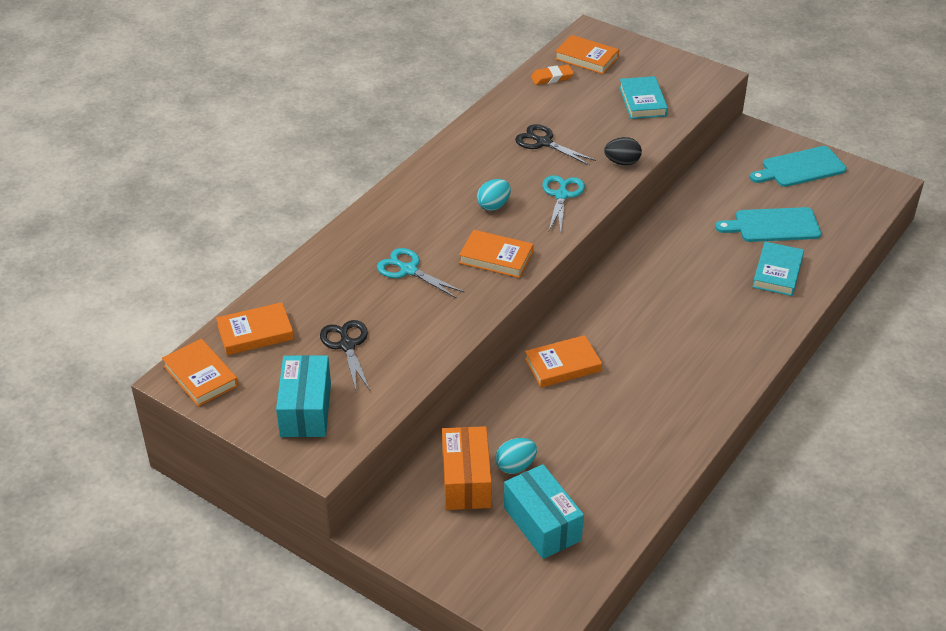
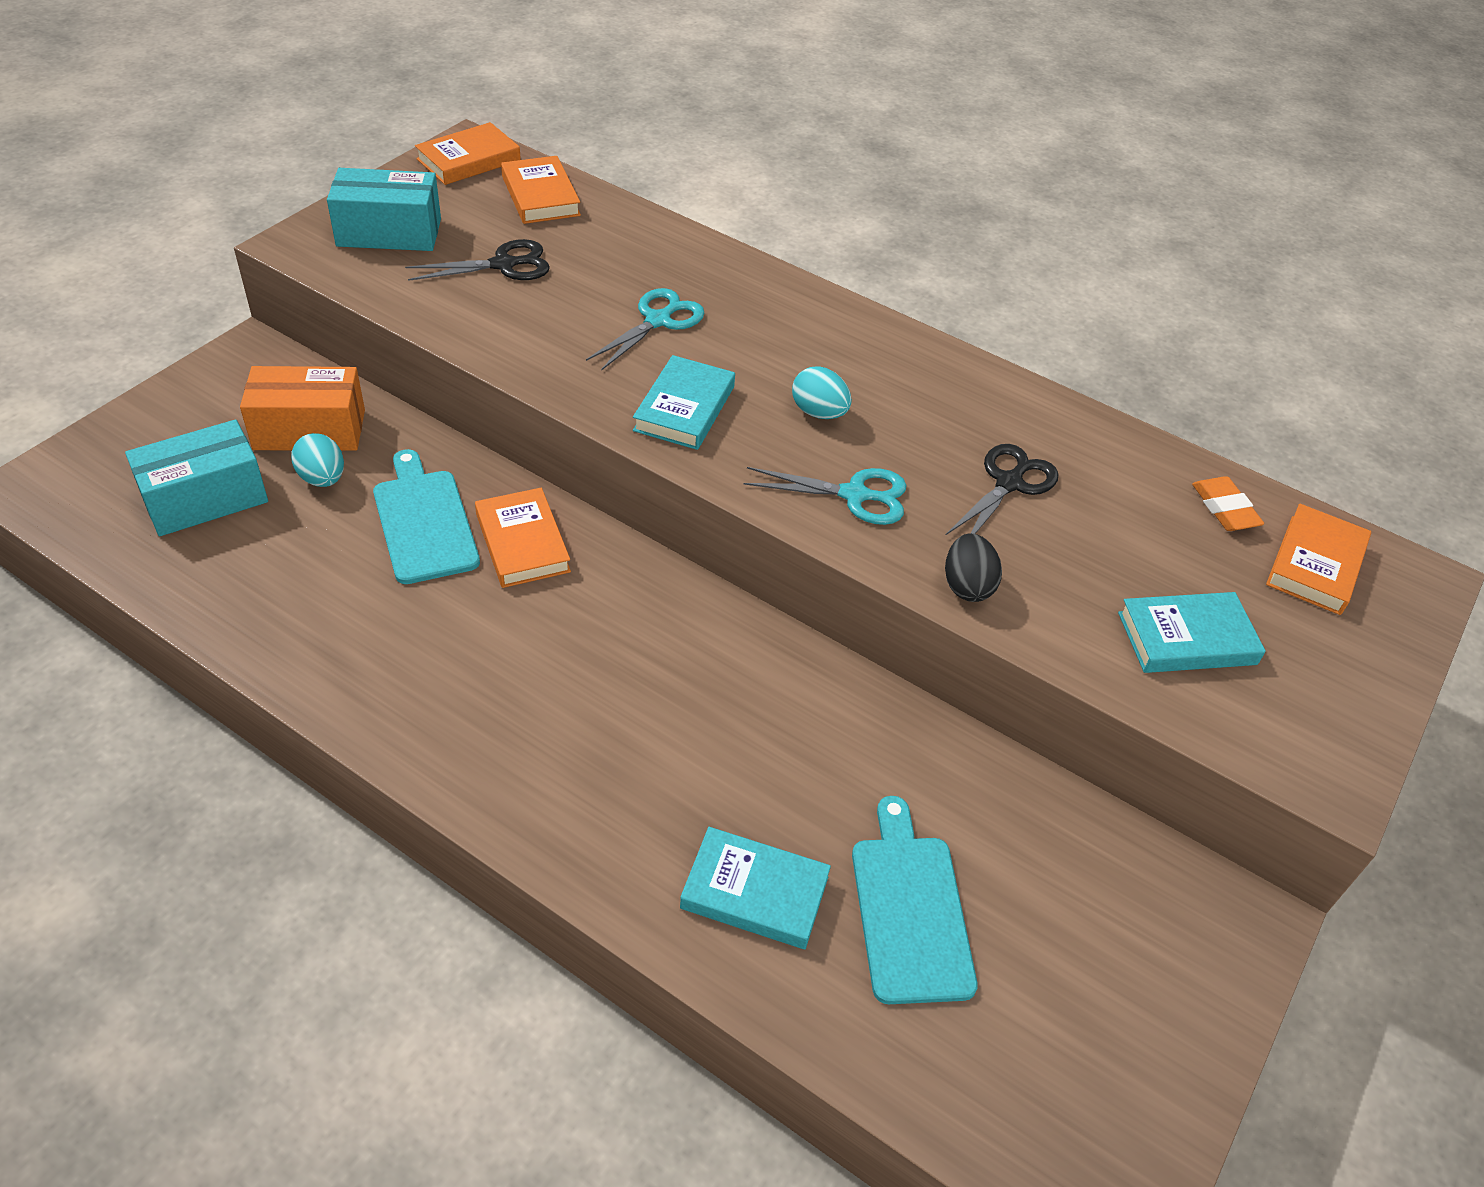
camera: 85 degrees right, 5 degrees up
orange book [459,230,533,278] -> turquoise book [633,355,735,450]
turquoise cutting board [750,146,847,187] -> turquoise cutting board moved to [373,449,480,584]

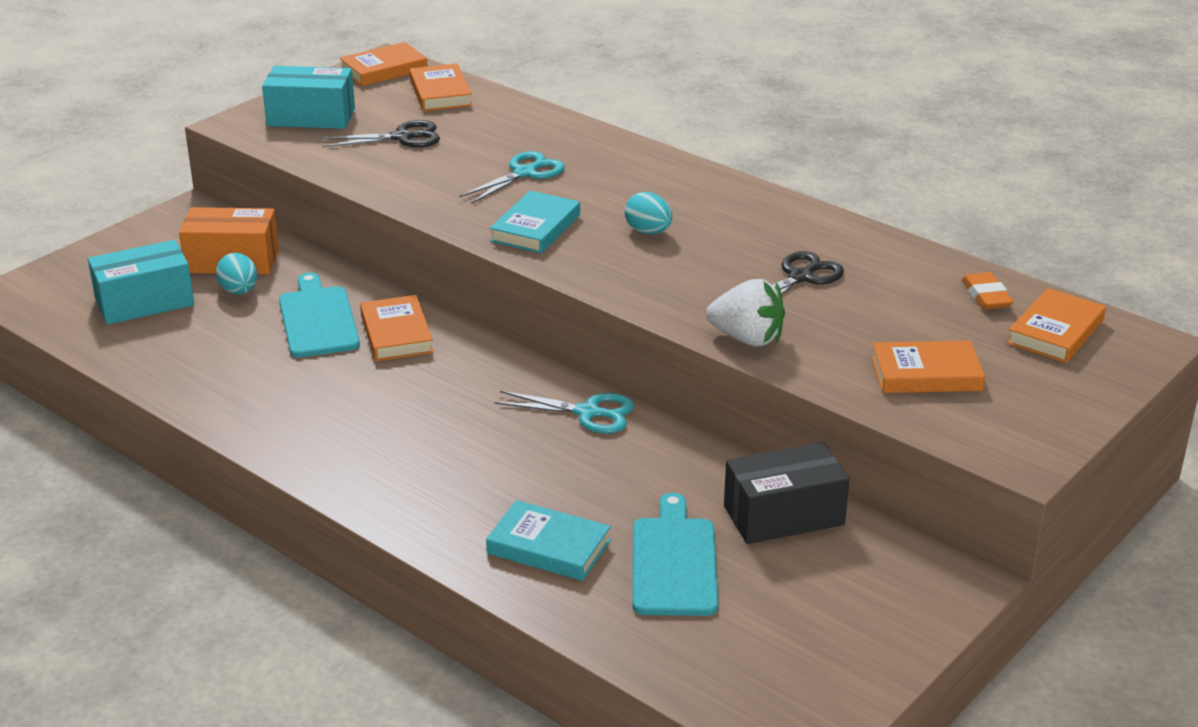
camera: 10 degrees right, 15 degrees down
turquoise scissors [744,467,907,525] -> turquoise scissors moved to [494,391,634,434]
black egg [945,533,1002,602] -> white strawberry [706,279,785,346]
turquoise book [1118,592,1266,673] -> orange book [871,340,985,393]
none -> black box [724,442,849,544]

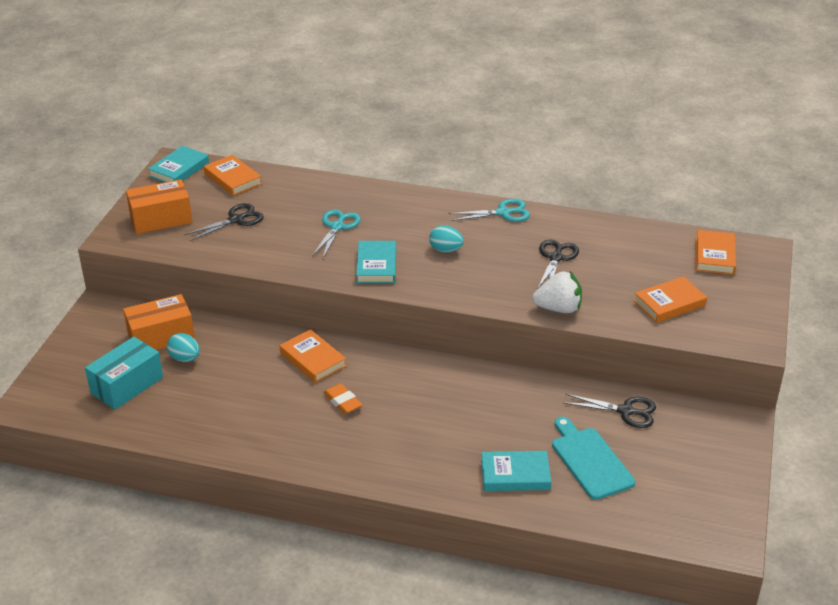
camera: 25 degrees left, 5 degrees up
turquoise box [262,66,355,129] -> orange box [126,179,192,234]
turquoise cutting board [279,272,360,358] -> none
orange book [340,42,428,86] -> turquoise book [148,146,209,182]
turquoise scissors [494,391,634,434] -> turquoise scissors moved to [449,199,530,222]
black box [724,442,849,544] -> black scissors [563,394,656,428]
orange eraser [962,272,1014,310] -> orange eraser moved to [323,383,362,414]

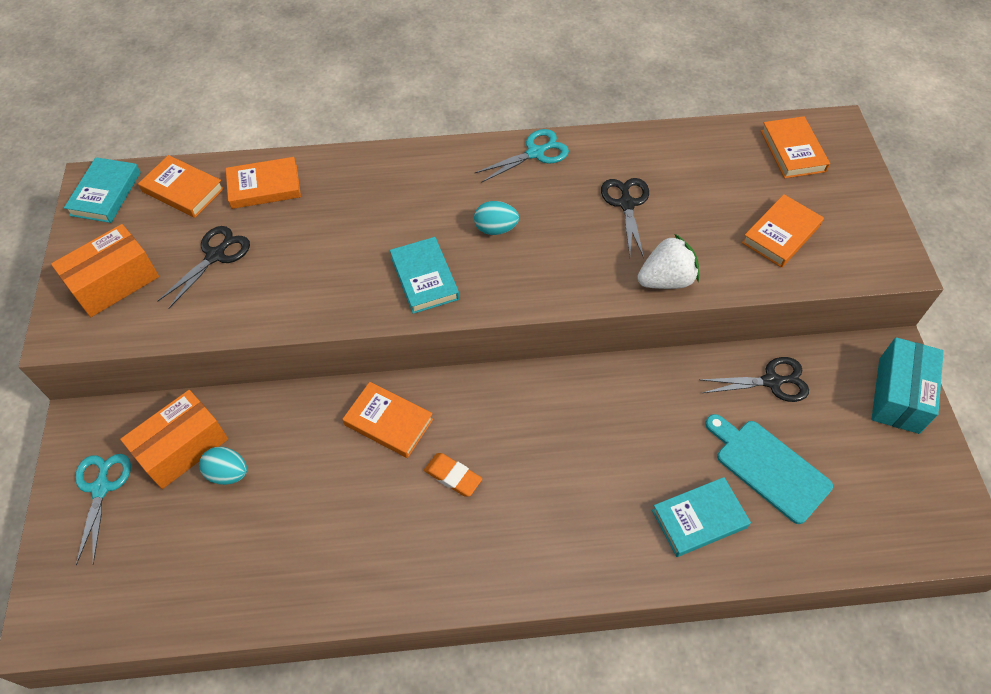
camera: 20 degrees left, 20 degrees up
turquoise box [85,337,163,410] -> turquoise box moved to [871,337,944,434]
turquoise scissors [312,210,361,258] -> turquoise scissors moved to [75,454,131,565]
none -> orange book [226,157,301,209]

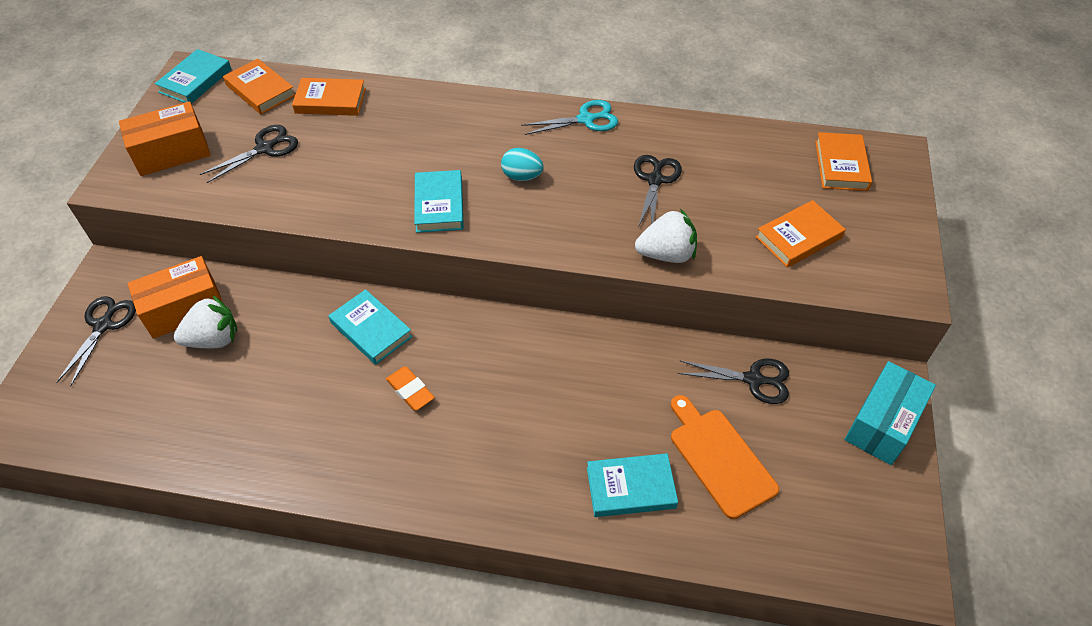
camera: 15 degrees right, 5 degrees down
turquoise scissors [75,454,131,565] -> black scissors [56,296,136,386]
turquoise egg [199,447,247,485] -> white strawberry [174,295,237,348]
orange book [343,382,433,458] -> turquoise book [328,289,413,365]
turquoise cutting board [705,414,833,524] -> orange cutting board [671,395,779,519]

